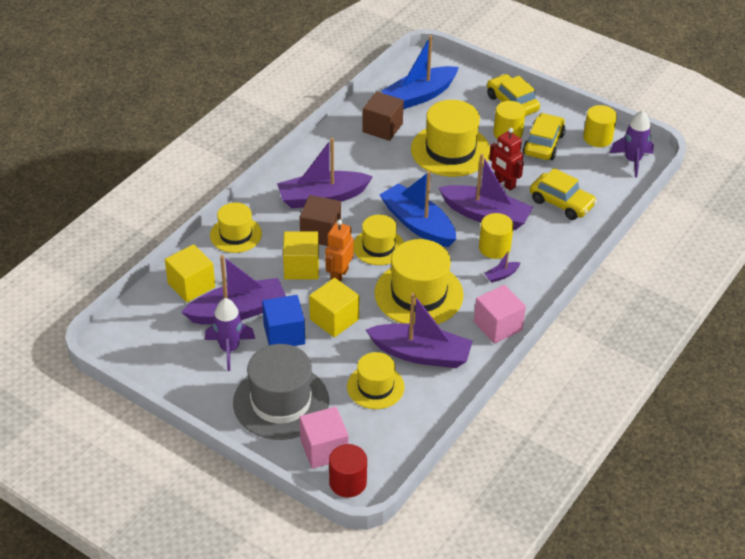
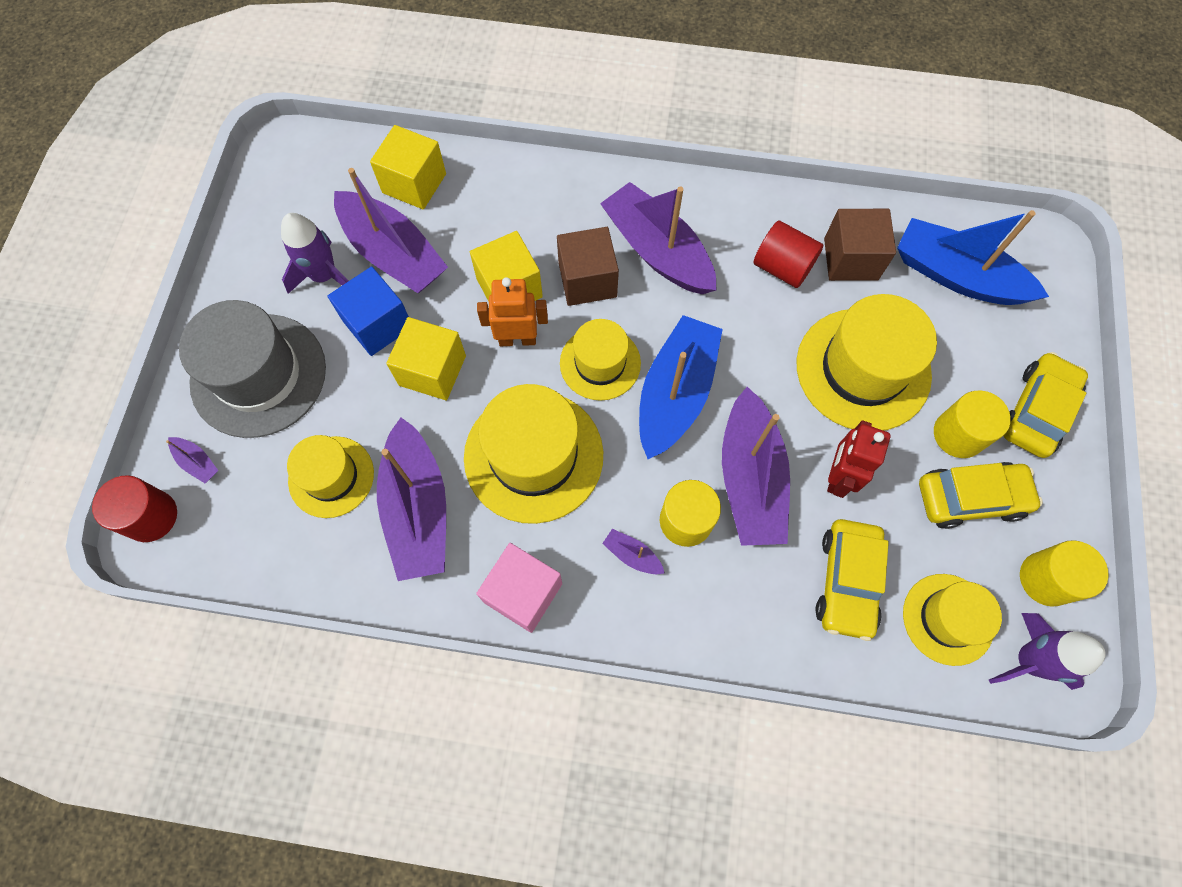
camera: 65 degrees right, 25 degrees up
yellow hat [210,203,262,253] -> yellow hat moved to [903,574,1002,666]
pink cube [300,407,349,469] -> purple boat [166,437,218,483]
none -> red cylinder [753,221,823,288]

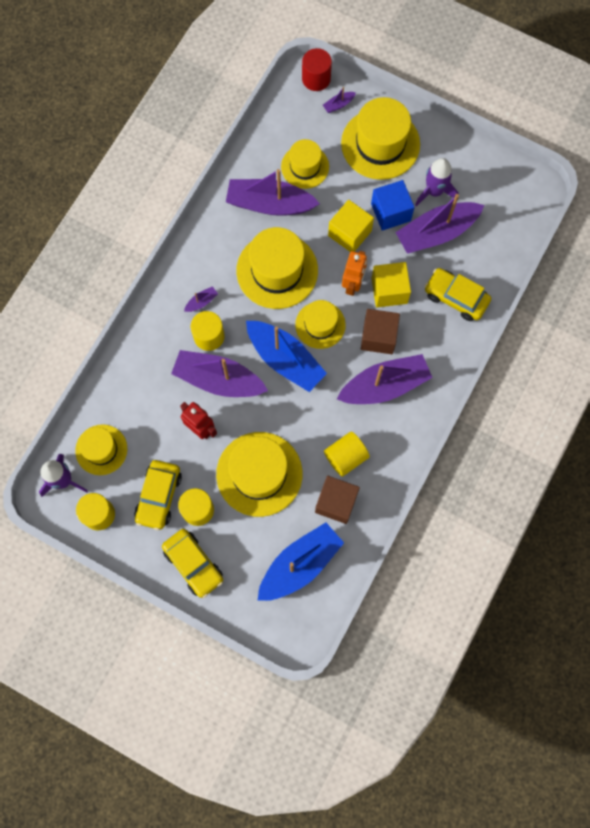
camera: 110 degrees right, 5 degrees up
grey hat [179,300,326,438] -> yellow hat [341,97,420,180]
yellow cube [370,125,446,209] -> none
pink cube [476,543,562,633] -> none
red cylinder [753,221,823,288] -> yellow cylinder [324,431,370,476]
yellow car [816,519,889,641] -> yellow car moved to [425,268,491,321]

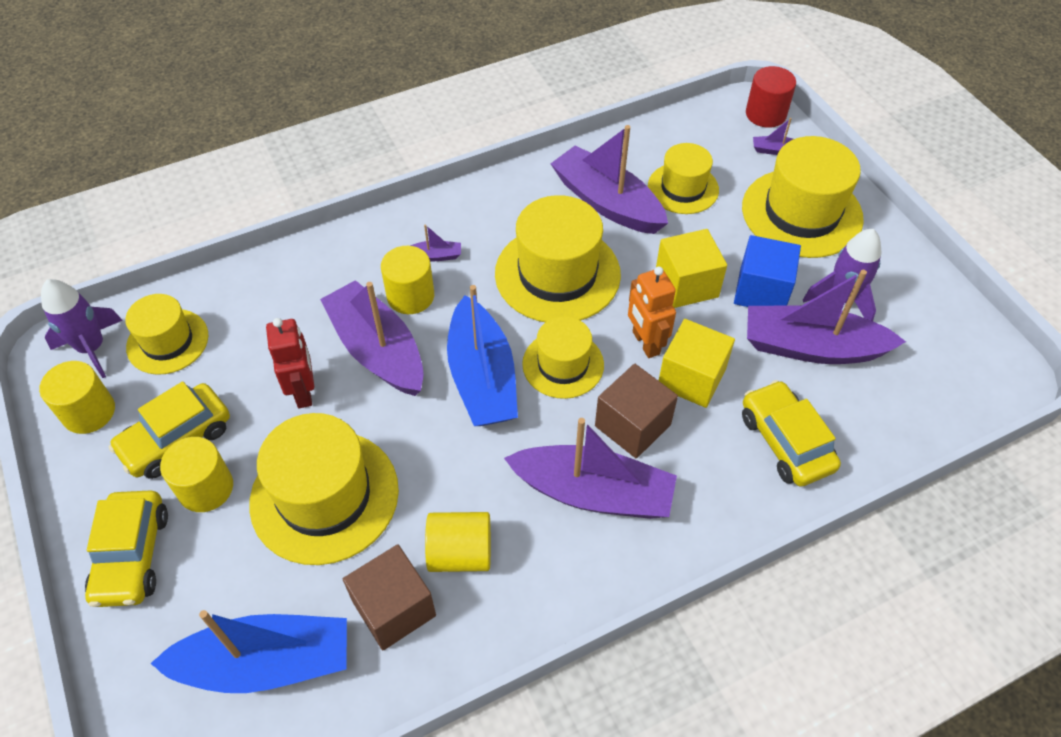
camera: 35 degrees right, 20 degrees down
orange robot [342,251,367,296] -> orange robot turned 105 degrees clockwise [628,266,676,358]

